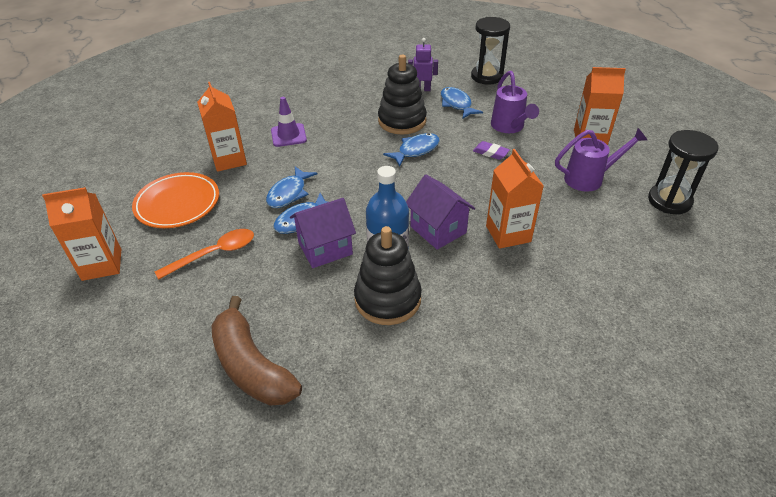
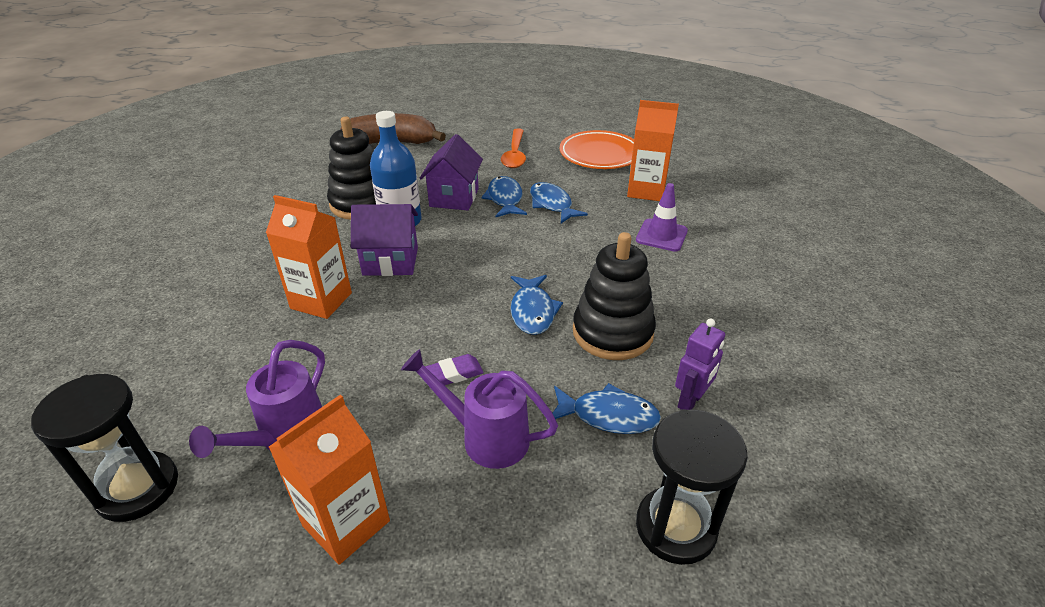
camera: 125 degrees right, 5 degrees down
orange carton [42,187,121,281] -> none

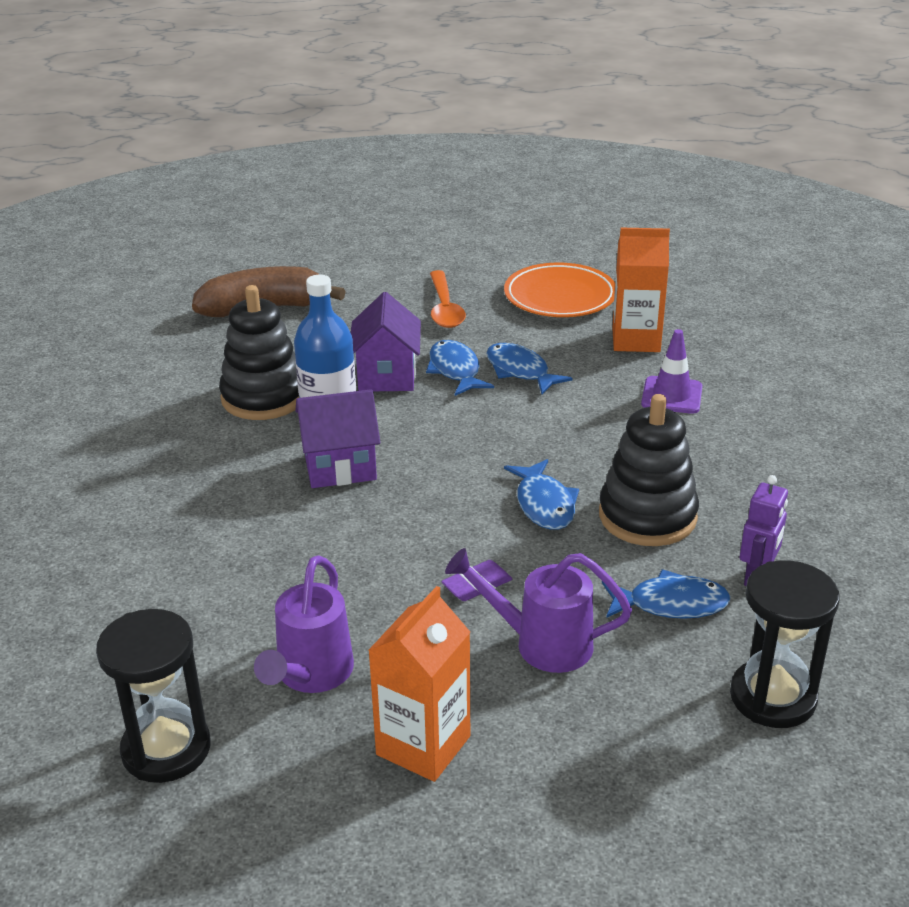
camera: 10 degrees left, 5 degrees down
orange carton [266,195,352,319] -> none

